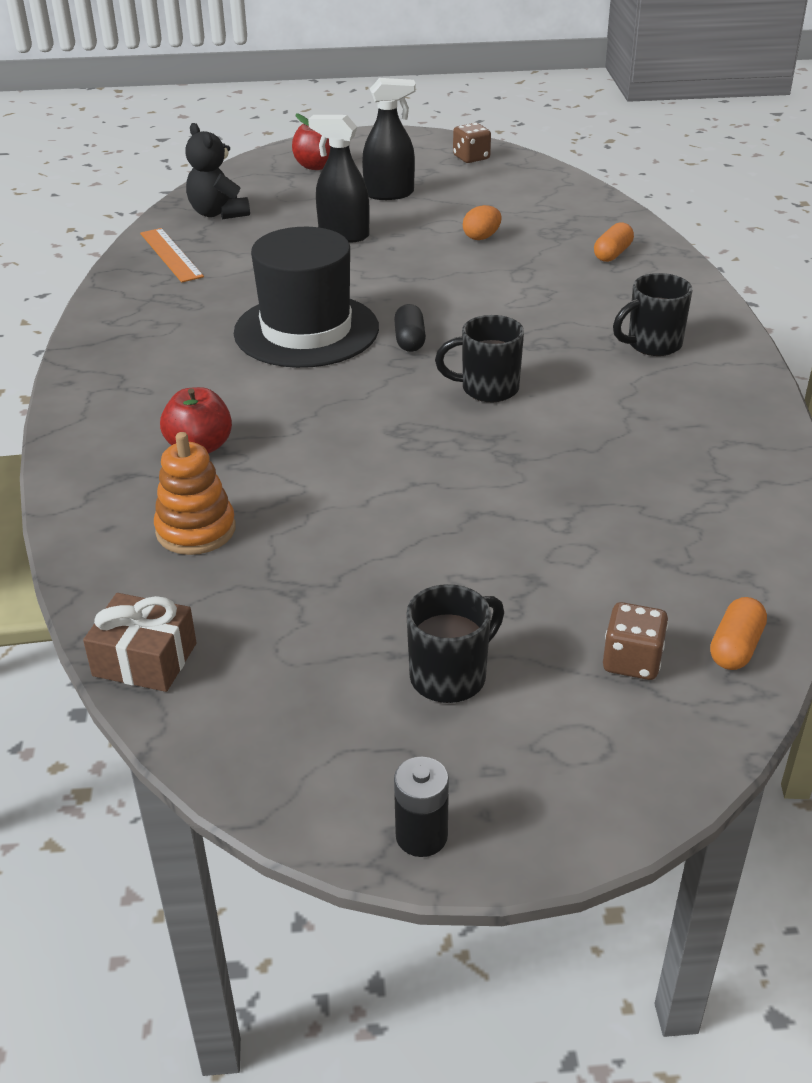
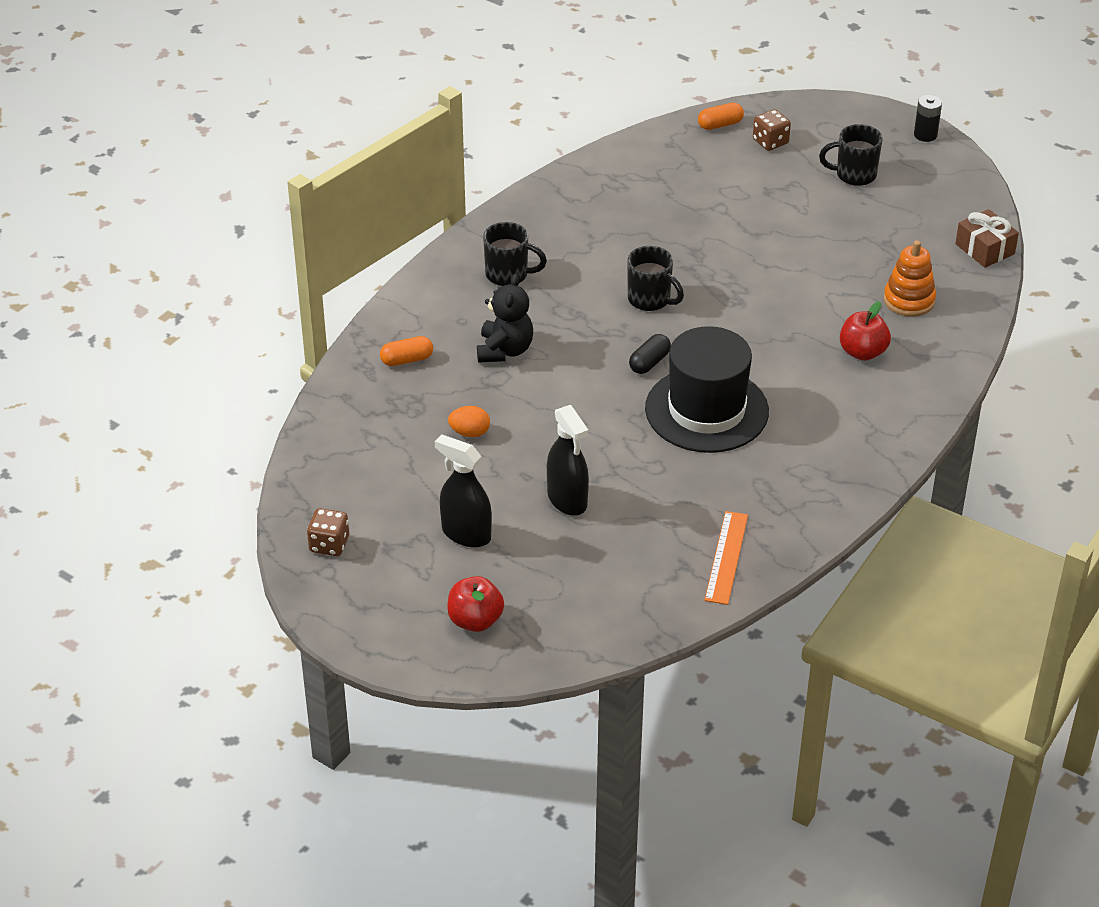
camera: 140 degrees left, 5 degrees up
black teddy bear [185,123,250,219] -> black teddy bear moved to [477,274,533,363]

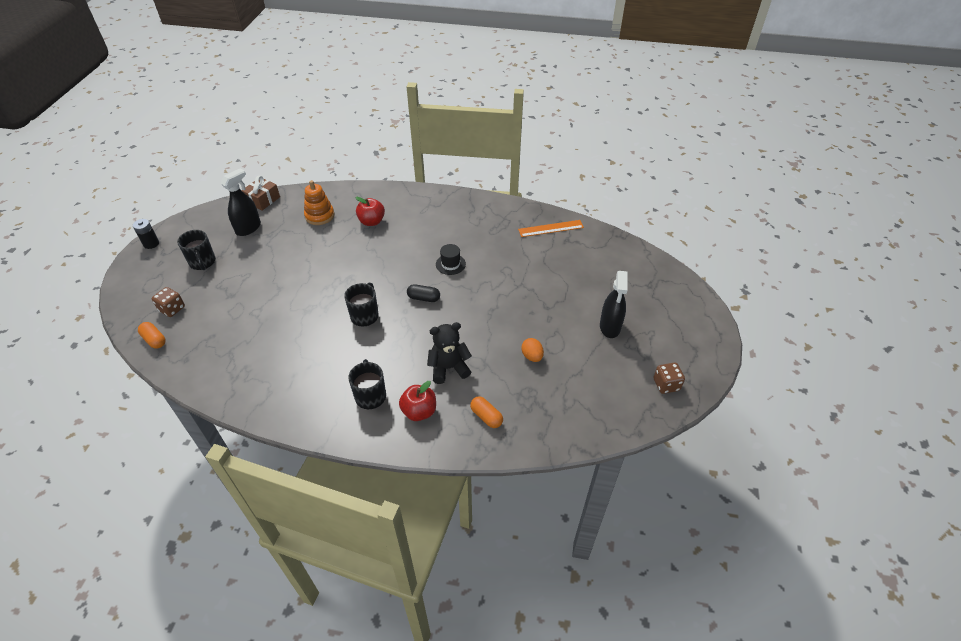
camera: 115 degrees left, 5 degrees up
red apple [447,576,504,632] -> red apple moved to [399,381,436,421]
black spray bottle [547,405,589,516] -> black spray bottle moved to [221,168,261,236]
black hat [645,326,769,453] -> black hat [436,244,466,275], size x0.42

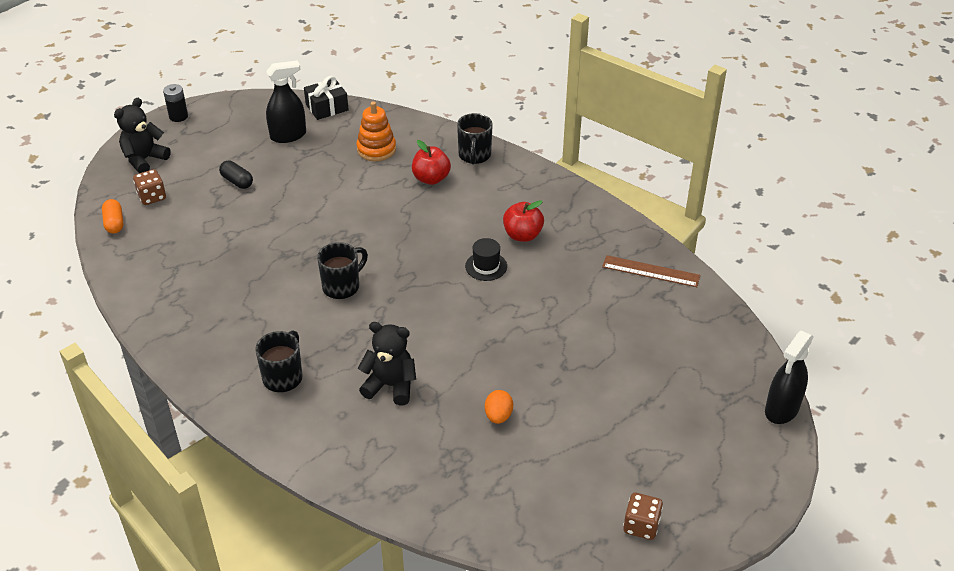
camera: 30 degrees right, 5 degrees down
black mug [177,230,216,270] -> black mug moved to [457,113,493,164]
brown gift [241,175,280,211] -> black gift [304,76,349,120]
red apple [399,381,436,421] -> red apple moved to [503,200,544,242]
black capsule [407,284,440,302] -> black capsule moved to [219,161,253,189]
orange capsule [470,396,503,428] -> none
orange ruler [518,220,584,237] -> brown ruler [602,255,700,287]
black spray bottle [600,271,627,338] -> black spray bottle moved to [765,330,814,424]
none -> black teddy bear [114,98,171,173]

